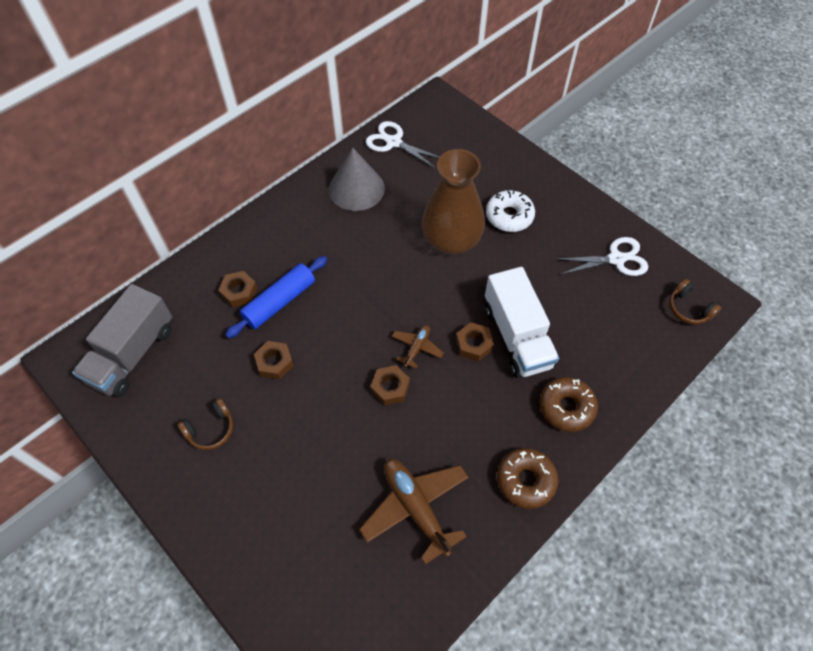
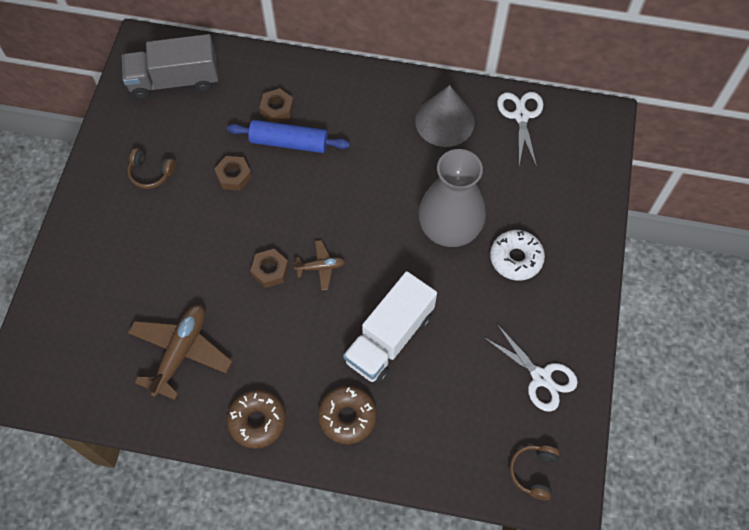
camera: 55 degrees right, 5 degrees up
brown vase [422,149,485,255] -> grey vase [418,149,486,247]
brown nut [456,322,494,361] -> none

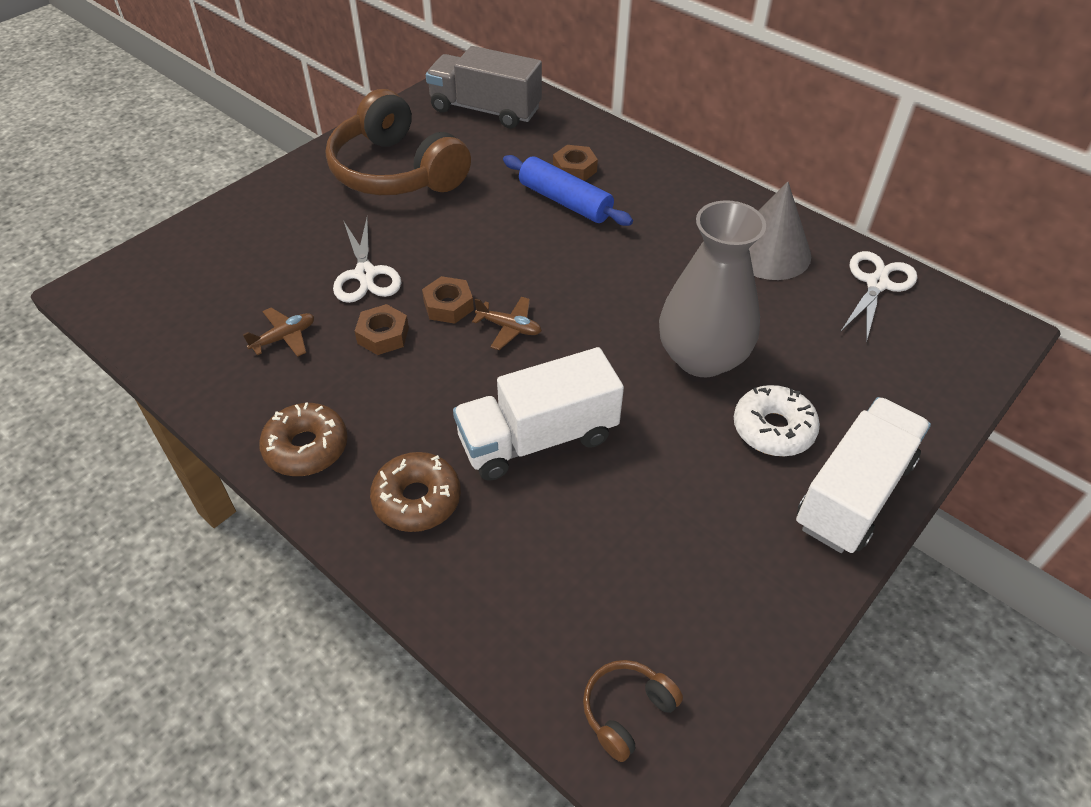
camera: 30 degrees right, 15 degrees down
brown headphones [127,148,176,189] -> brown headphones [326,89,471,195], size x2.39
brown plane [128,305,232,400] -> brown plane [243,308,314,357], size x0.52
brown nut [214,156,252,191] -> brown nut moved to [355,304,409,355]
white scissors [483,324,578,412] -> white scissors moved to [333,218,401,303]
none -> white truck [796,397,931,553]

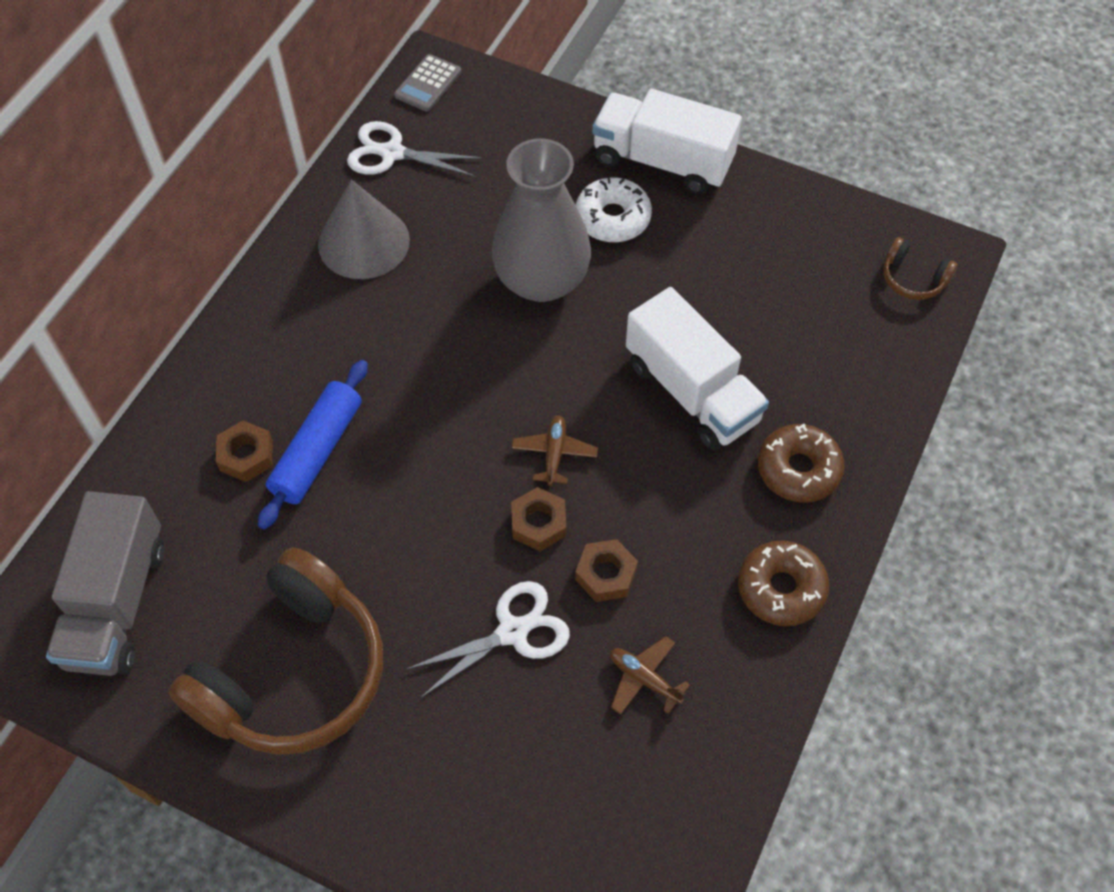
camera: 105 degrees left, 10 degrees up
none -> grey calculator [394,54,461,112]

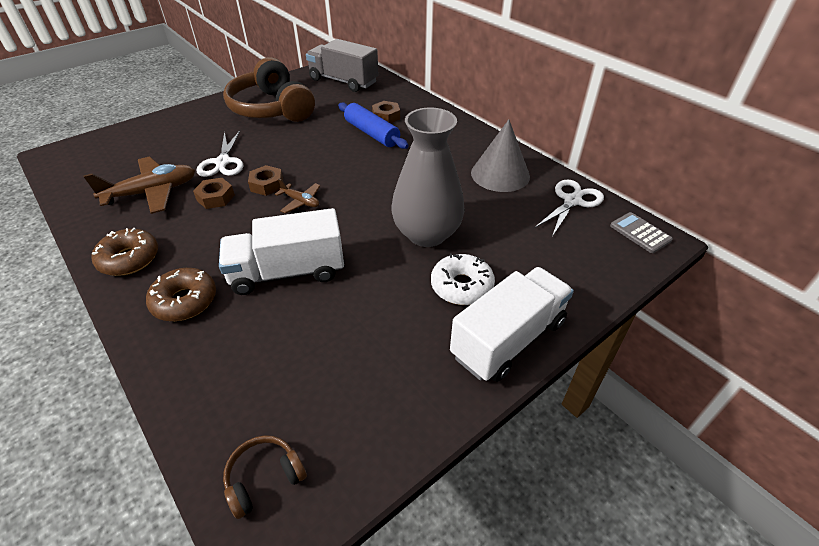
camera: 115 degrees right, 15 degrees down
brown plane [610,636,690,715] -> brown plane [84,157,195,214], size x1.92

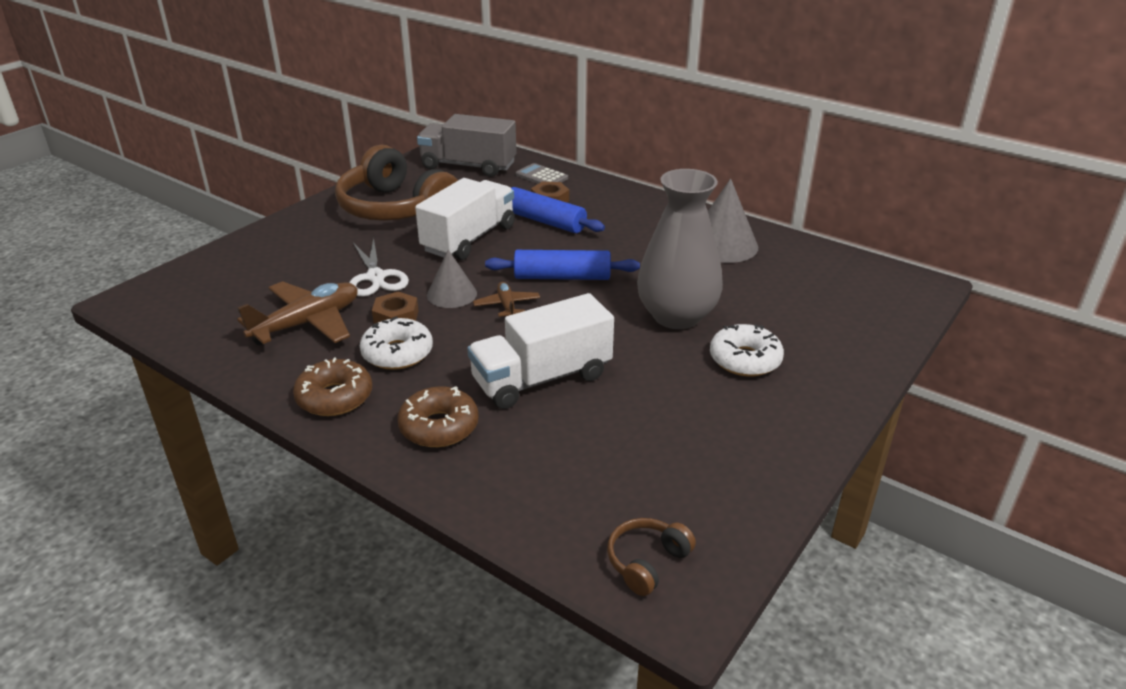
camera: 15 degrees left, 10 degrees down
brown nut [248,165,283,196] -> grey cone [427,250,477,308]
brown plane [275,179,320,213] -> brown plane turned 120 degrees counterclockwise [473,282,540,317]
white truck [450,267,574,382] -> white truck moved to [415,178,515,260]
white scissors [534,179,604,237] -> none
grey calculator [610,212,673,253] -> grey calculator moved to [515,163,568,184]
none -> white donut [360,316,433,370]
none -> blue rolling pin [485,250,640,280]

